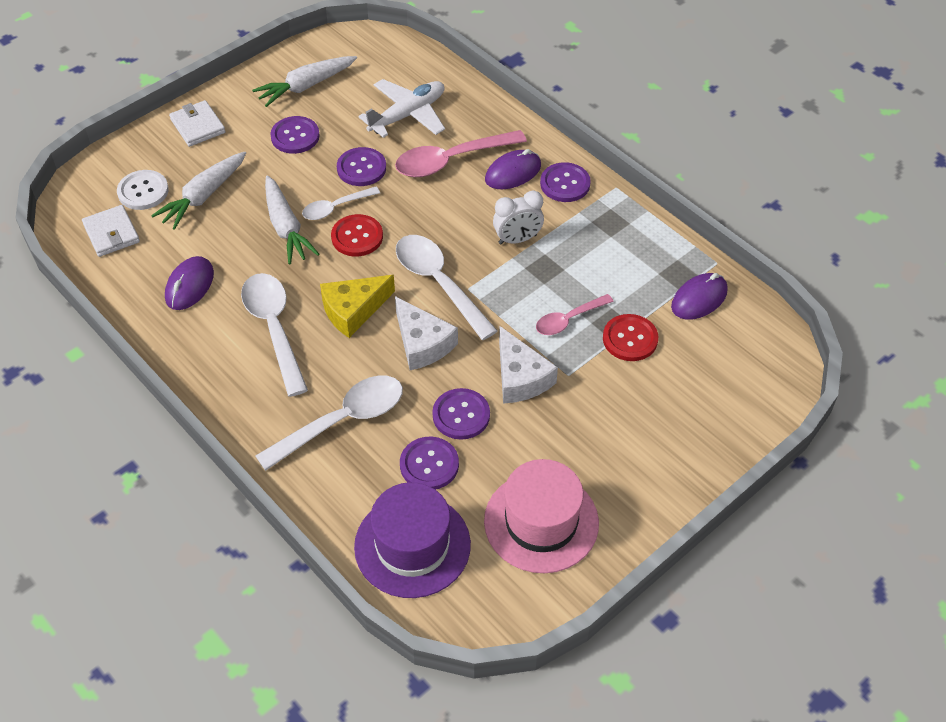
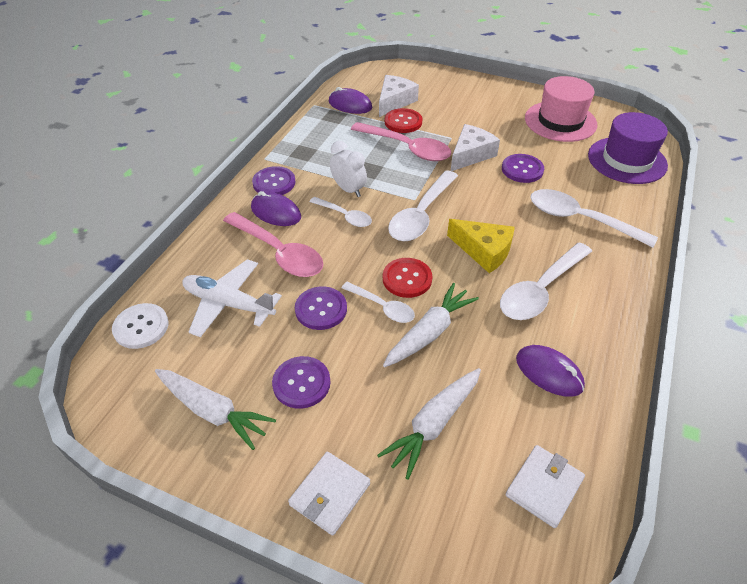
camera: 115 degrees left, 5 degrees down
white button [117,170,169,210] -> white button moved to [112,303,169,349]
white carrot [151,152,246,230] -> white carrot turned 120 degrees clockwise [377,368,481,480]
purple mouse [165,256,214,310] -> purple mouse turned 45 degrees clockwise [516,345,585,397]
white cheese [395,296,458,370] -> white cheese moved to [379,75,419,117]
purple button [400,437,459,490] -> none
pink spoon [536,294,614,335] -> pink spoon [351,122,452,161], size x1.72
none -> white spoon [309,197,372,227]

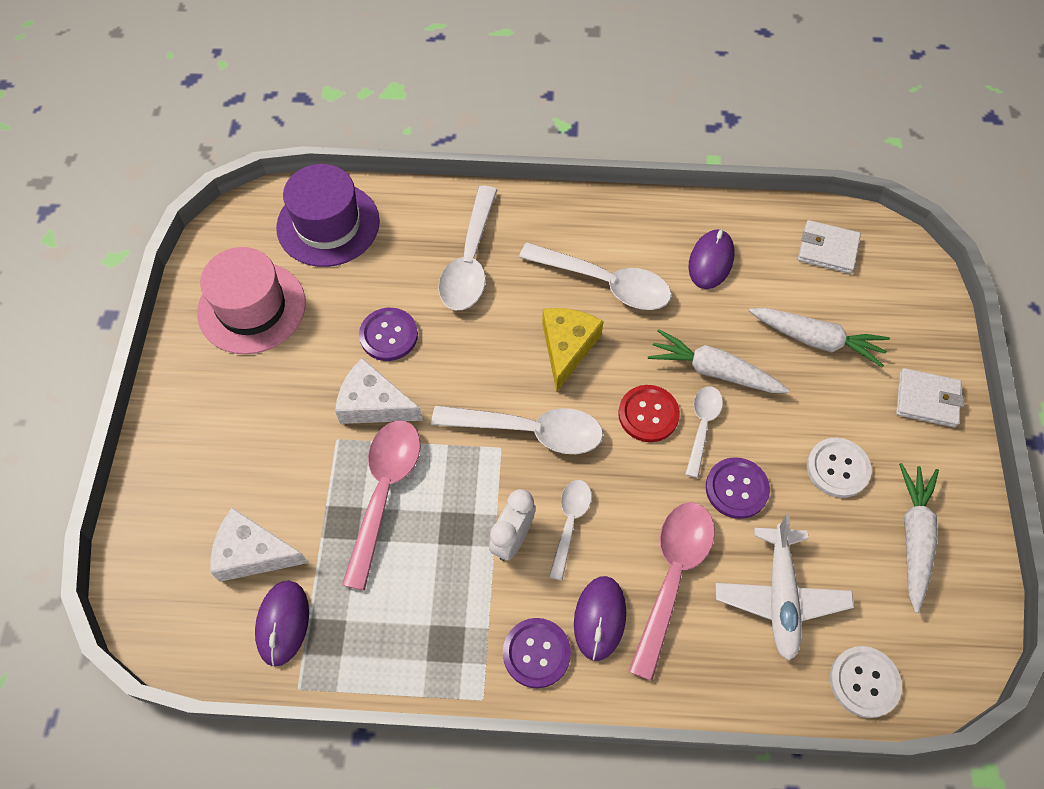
camera: 110 degrees left, 15 degrees up
purple button [272,356,330,409] -> white button [807,438,871,498]
red button [385,108,423,133] -> none

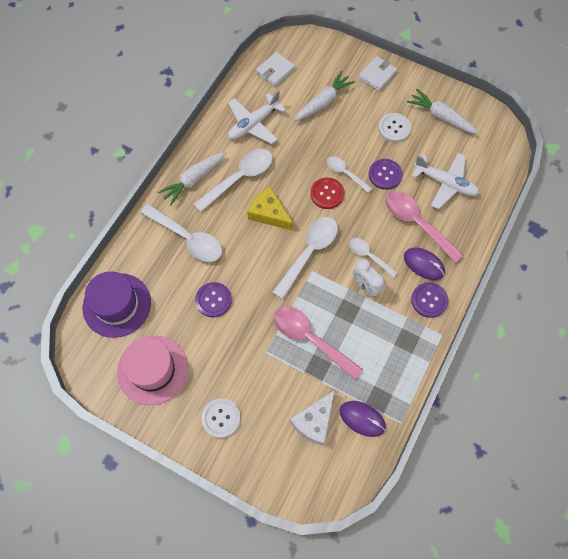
camera: 65 degrees left, 5 degrees up
white cheese [335,358,423,424] -> none
white carrot [648,329,790,393] -> white carrot moved to [158,151,227,206]
purple mouse [688,229,735,289] -> white plane [228,90,286,144]
white button [830,646,902,718] -> white button moved to [201,398,241,438]

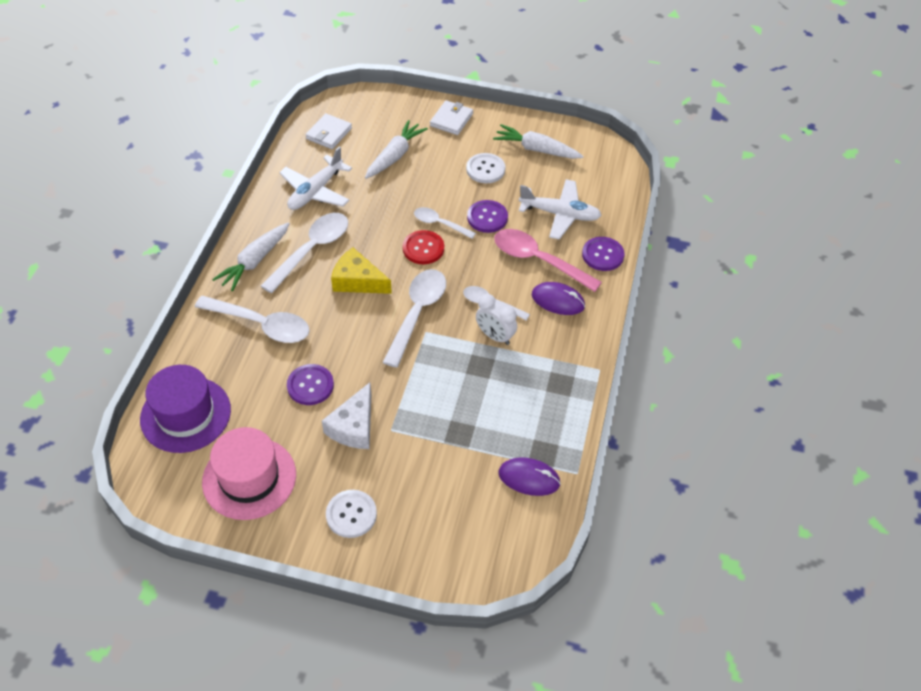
camera: 15 degrees left, 15 degrees down
pink spoon [274,306,363,380] -> none
white cheese [290,390,335,446] -> white cheese moved to [322,382,371,449]
purple button [411,282,448,318] -> purple button moved to [582,237,624,271]

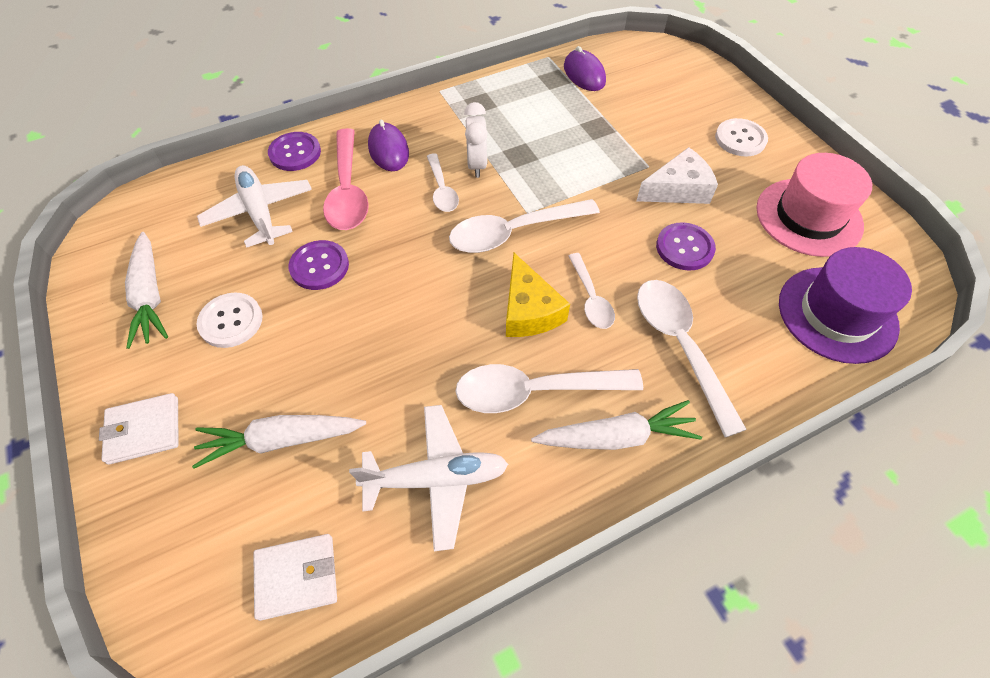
camera: 130 degrees left, 5 degrees up
red button [403,230,444,264] -> none
white spoon [414,207,476,239] -> white spoon moved to [568,253,615,329]

